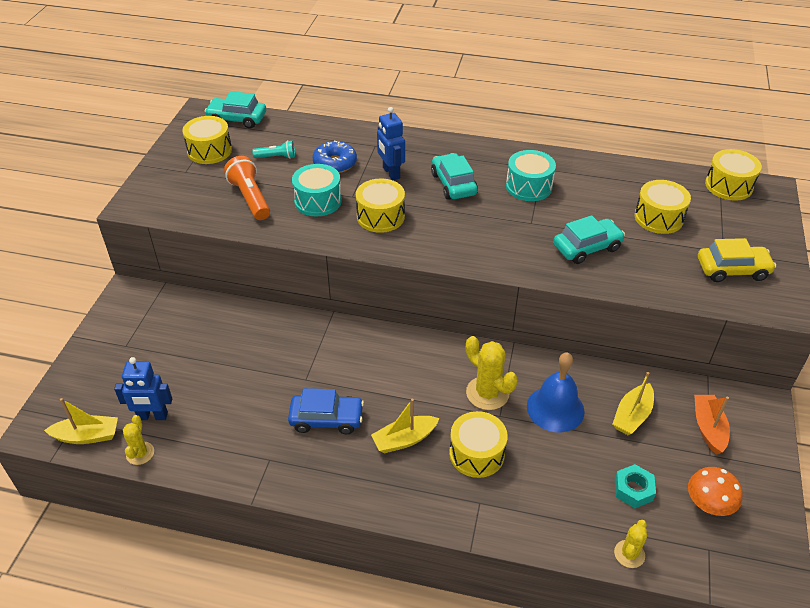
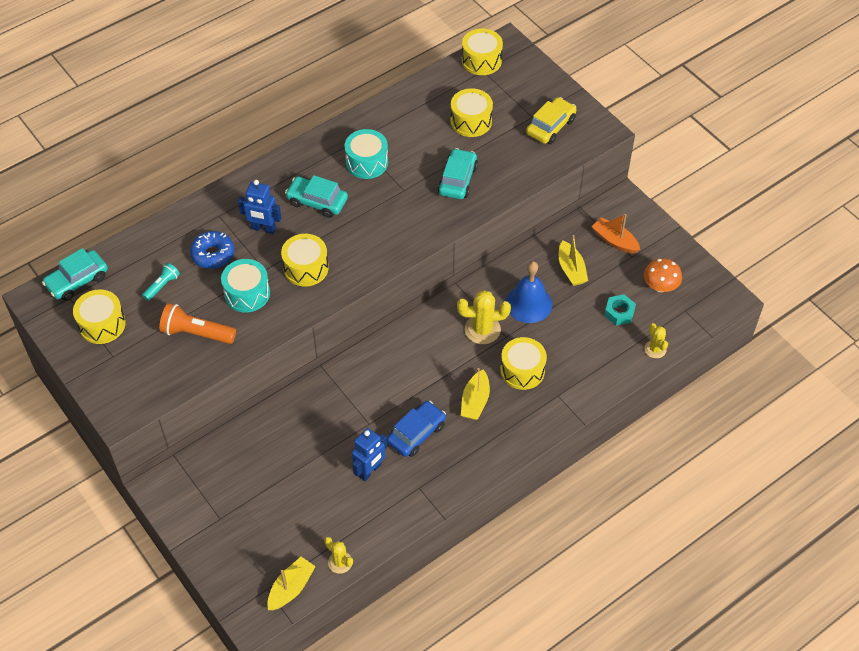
camera: 50 degrees left, 10 degrees up
blue robot [114,357,172,420] -> blue robot moved to [352,428,387,481]

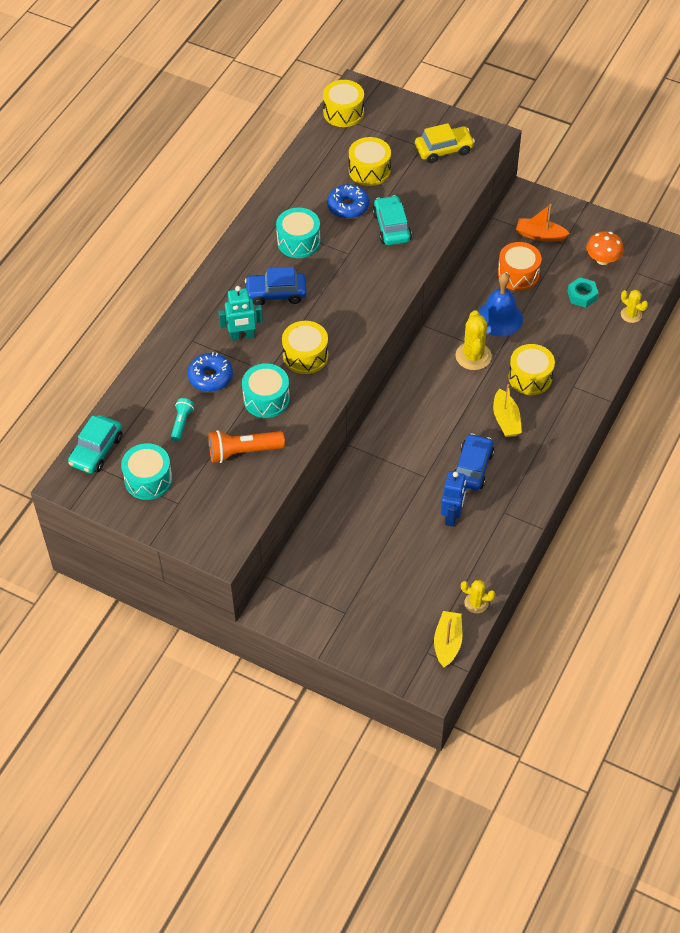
camera: 25 degrees left, 0 degrees up
yellow drum [73,289,126,344] -> turquoise drum [121,443,173,500]
blue robot [238,180,281,234] -> turquoise robot [218,286,263,341]
turquoise car [285,175,348,218] -> blue car [245,267,307,305]
yellow cactus [457,290,511,344] -> yellow cactus turned 60 degrees counterclockwise [456,310,492,370]
yellow car [526,97,577,144] -> yellow car turned 60 degrees clockwise [415,123,475,163]
yellow boat [559,235,588,286] -> orange drum [497,242,541,291]
none -> blue donut [327,184,369,219]

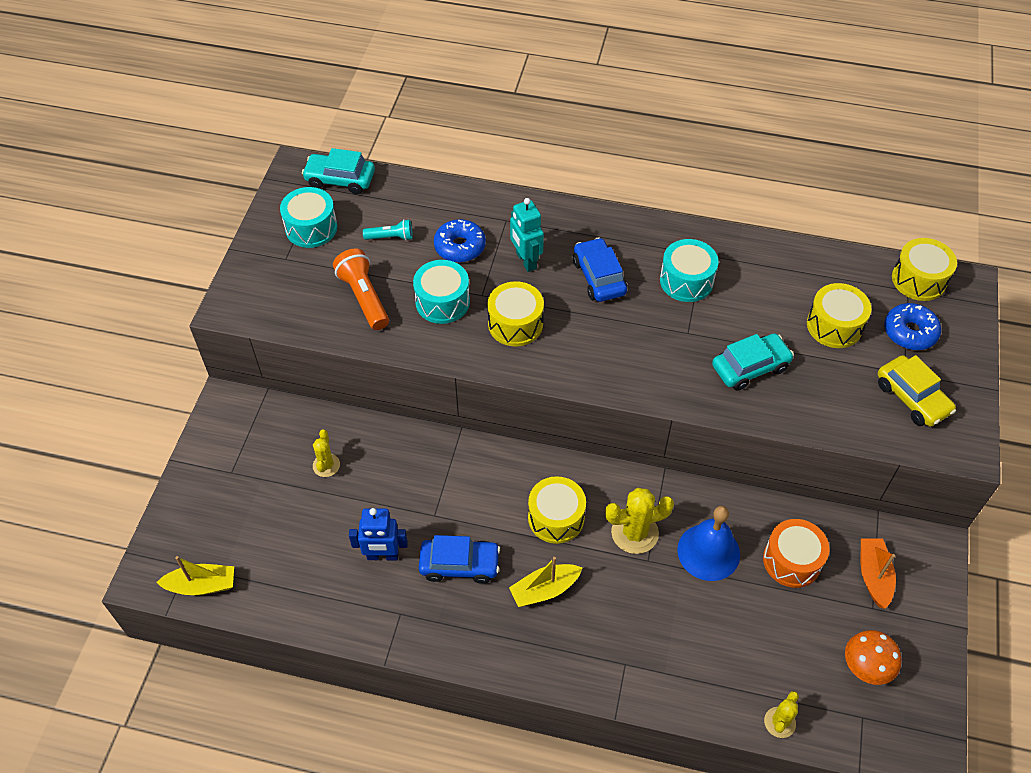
camera: 75 degrees right, 0 degrees up
blue donut [327,184,369,219] -> blue donut moved to [884,303,941,350]
yellow cactus [461,580,495,613] -> yellow cactus moved to [313,429,340,477]
yellow drum [508,344,555,395] -> yellow drum moved to [528,476,586,544]
turquoise nut [567,277,598,308] -> none

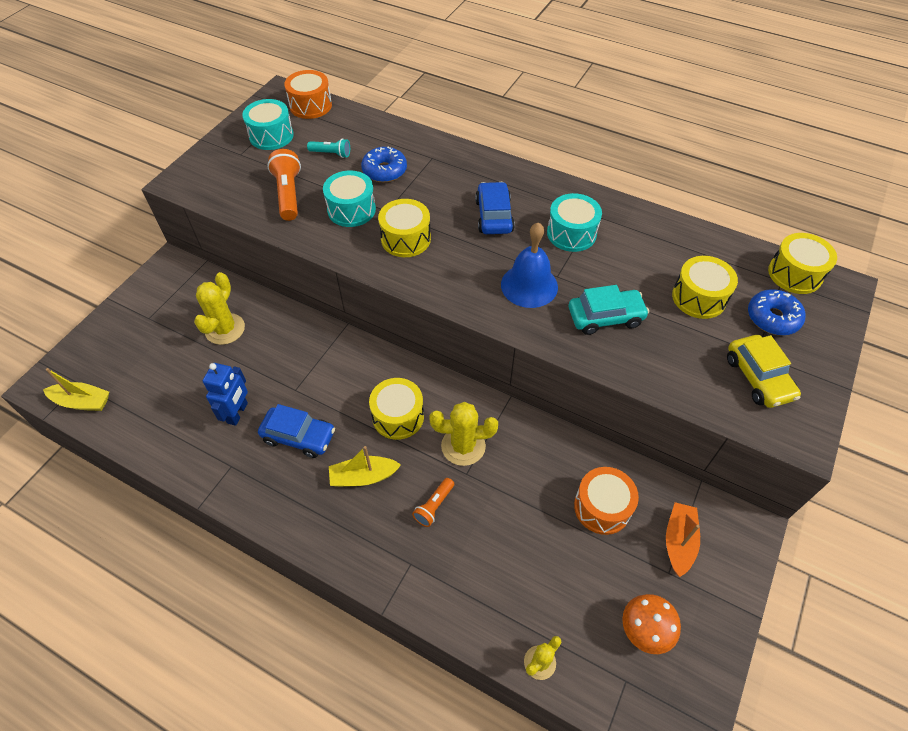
camera: 15 degrees right, 0 degrees up
turquoise car [302,148,375,194] -> orange drum [284,70,332,119]
yellow cactus [313,429,340,477] -> yellow cactus [194,272,245,345], size x1.66
blue robot [349,508,408,560] -> blue robot turned 90 degrees counterclockwise [203,363,248,426]
turquoise robot [510,198,544,272] -> none
blue bell [677,506,740,581] -> blue bell moved to [501,222,558,308]
none -> orange flashlight [412,478,454,527]

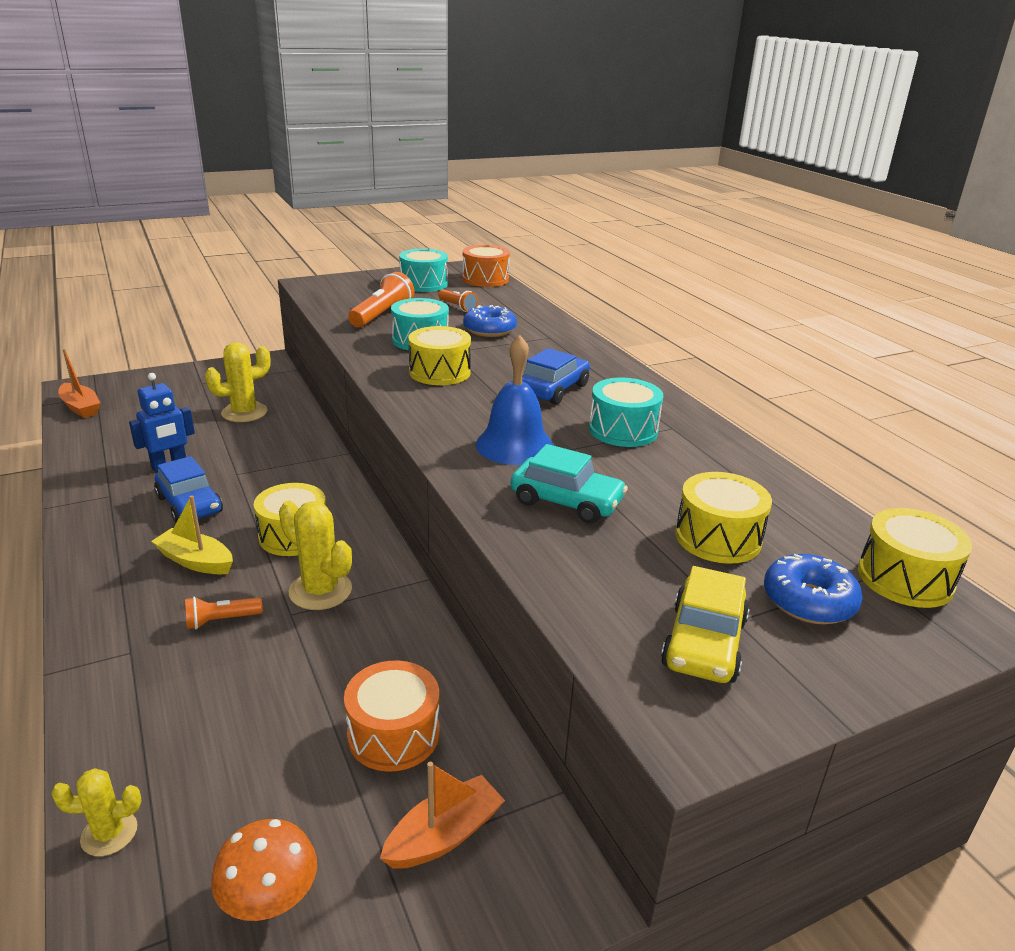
camera: 35 degrees right, 25 degrees down
yellow boat [43,368,109,411] -> orange boat [58,349,101,418]
turquoise flashlight [307,139,350,158] -> orange flashlight [438,289,478,312]

